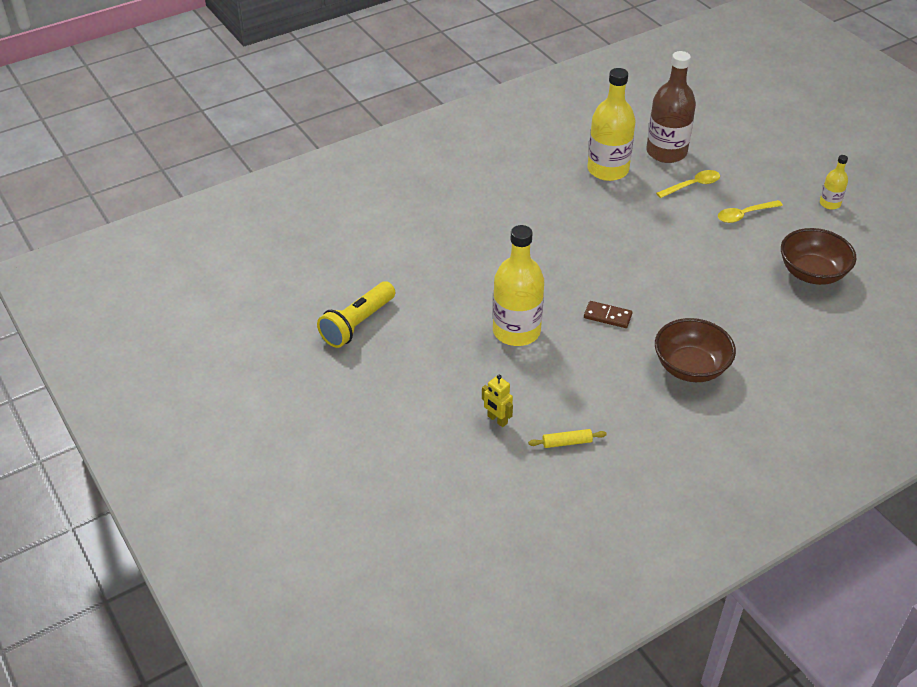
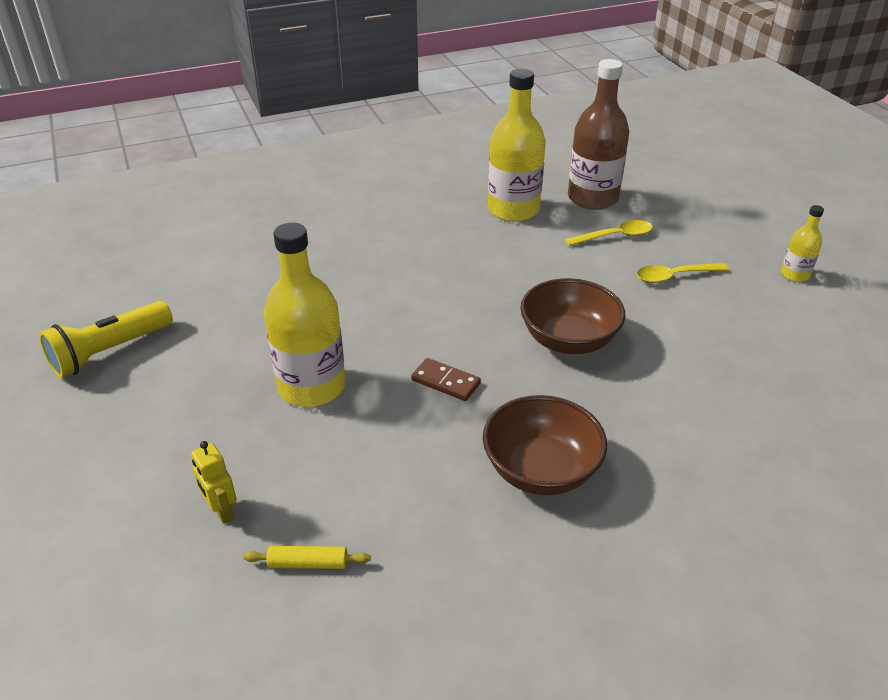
camera: 10 degrees right, 5 degrees down
brown bowl [781,228,856,285] -> brown bowl moved to [520,278,625,354]

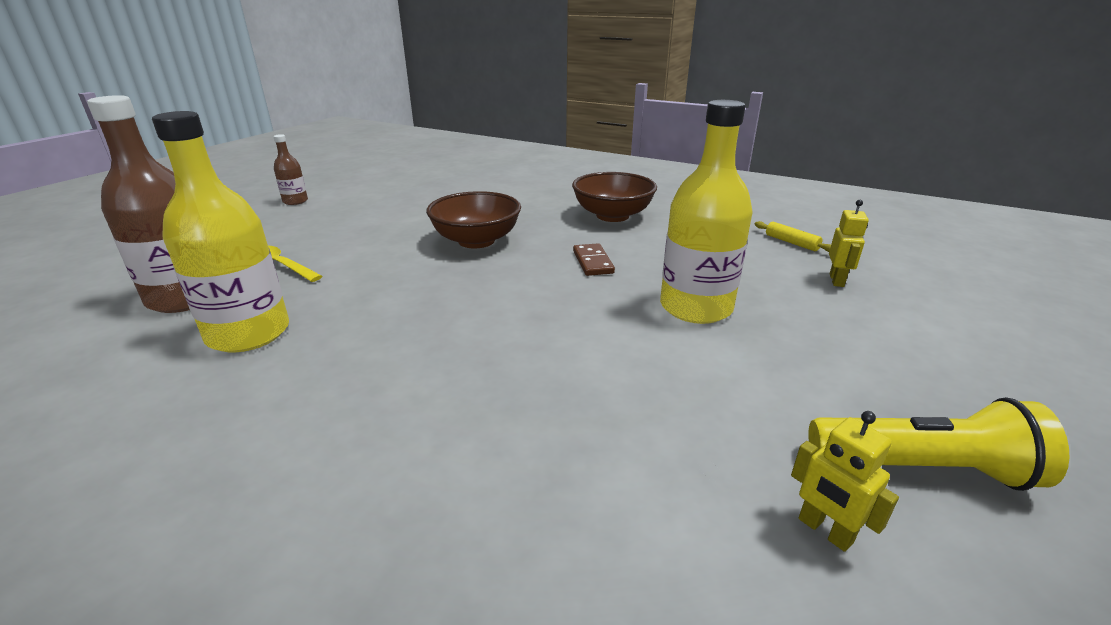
camera: 130 degrees left, 10 degrees down
yellow spoon [636,263,729,283] -> none
yellow bottle [781,205,824,282] -> brown bottle [273,134,308,205]
none -> yellow robot [791,411,899,552]

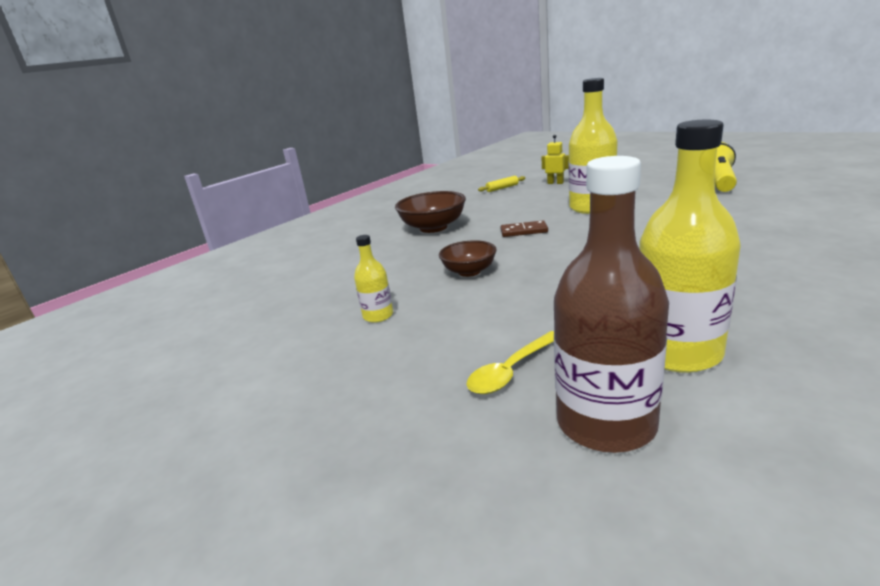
camera: 75 degrees left, 5 degrees down
brown bottle [273,134,308,205] -> none
brown bowl [426,191,521,249] -> brown bowl [439,240,497,277], size x0.64
yellow robot [791,411,899,552] -> none
none -> yellow bottle [354,235,393,323]

